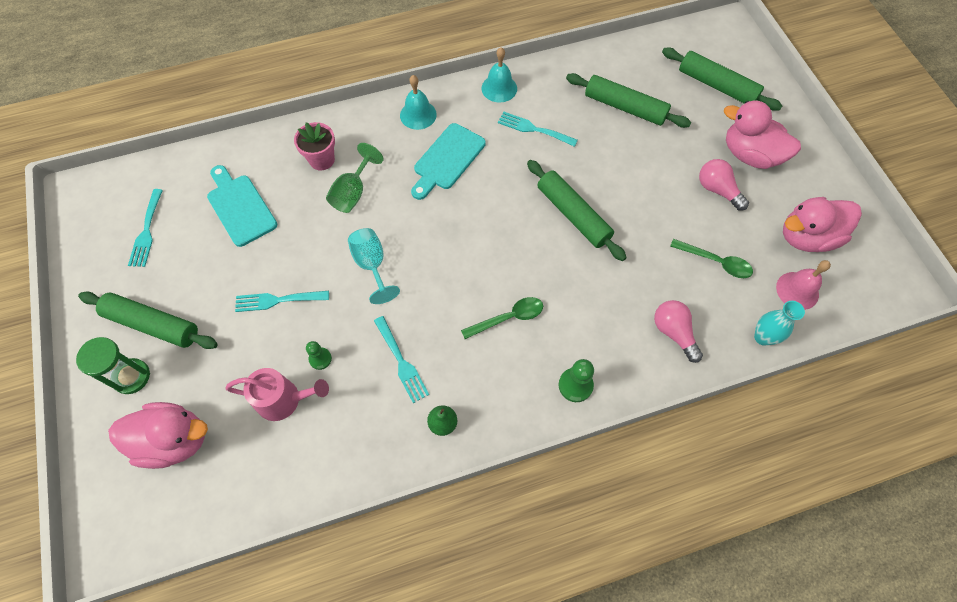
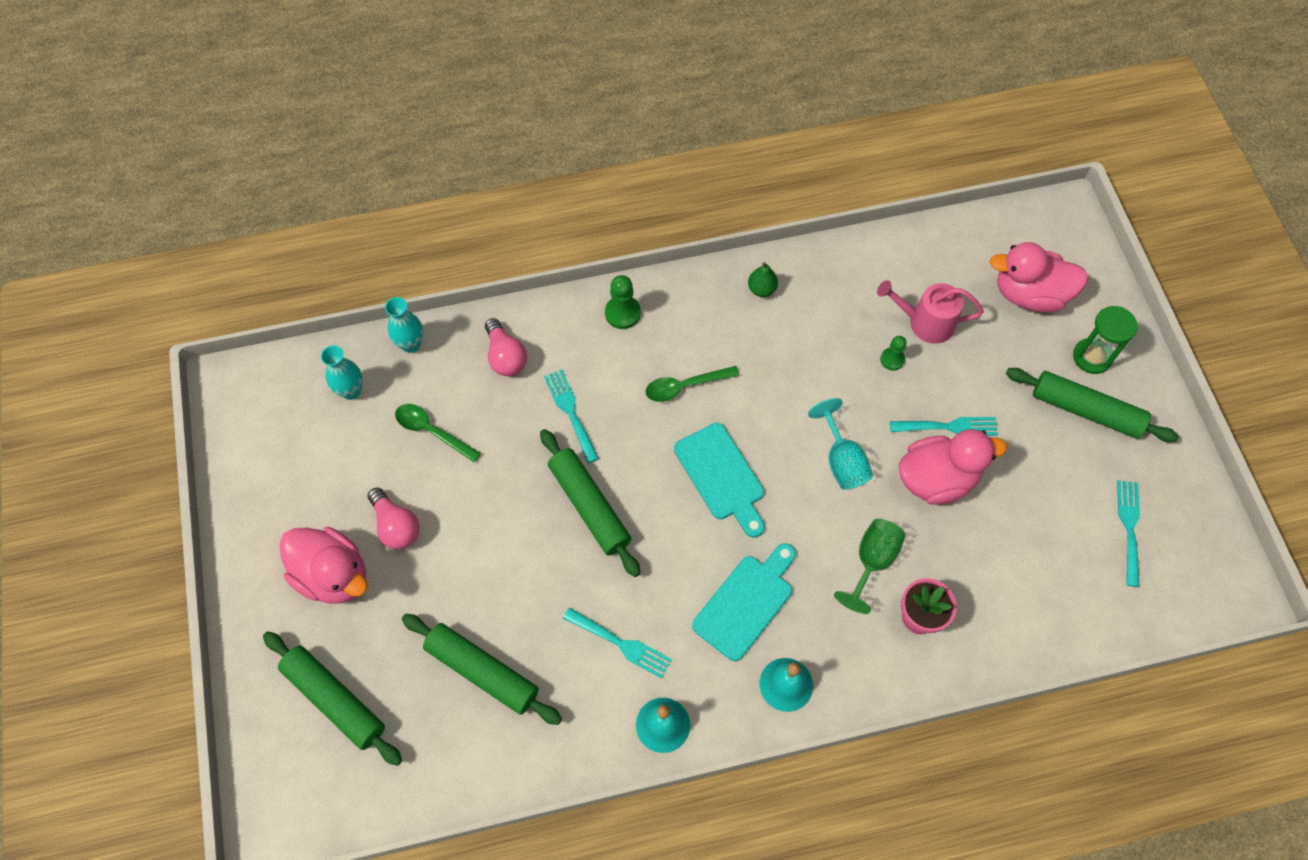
camera: 175 degrees left, 0 degrees up
turquoise cutting board [207,165,277,247] -> turquoise cutting board moved to [674,423,765,538]
turquoise fork [374,316,429,403] -> turquoise fork moved to [544,369,599,463]
pink bell [776,260,831,310] -> turquoise vase [321,345,363,400]
pink duck [783,197,862,252] -> pink duck moved to [899,429,1007,505]

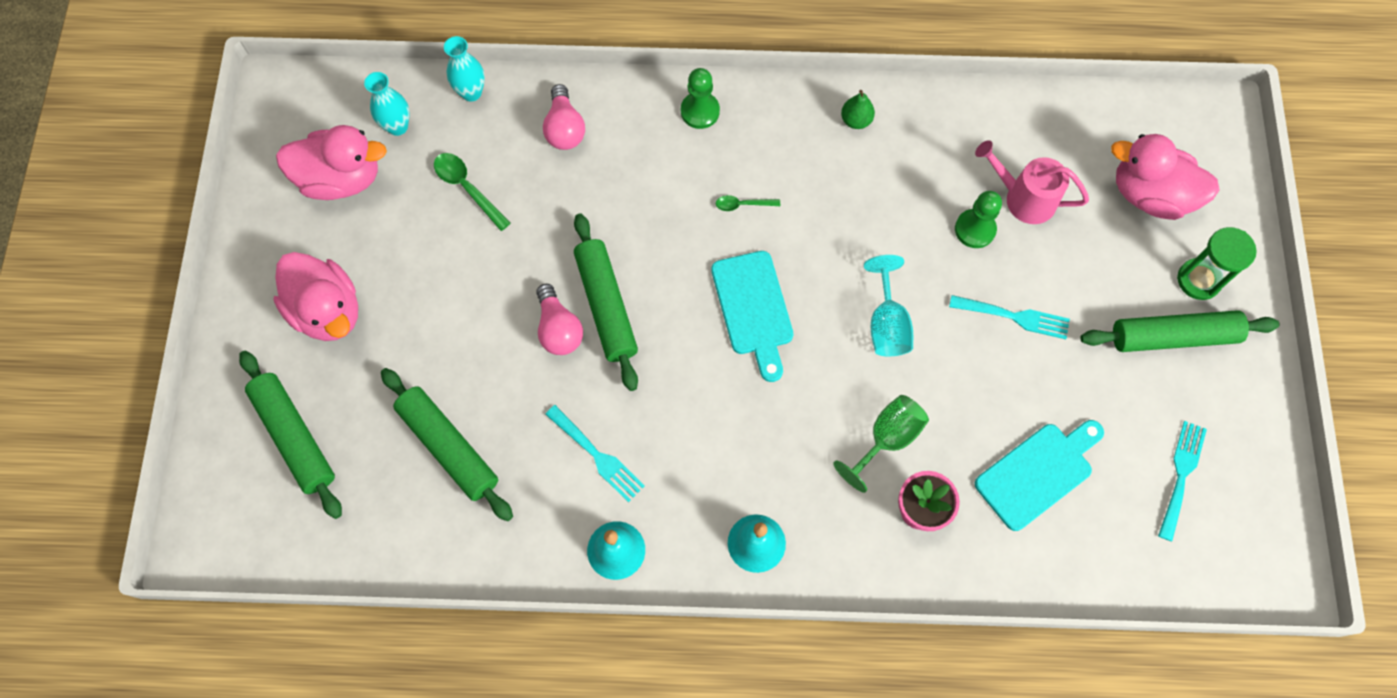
camera: 15 degrees right, 5 degrees up
pink light bulb [367,487,420,549] -> pink light bulb moved to [536,284,583,355]
turquoise fork [544,369,599,463] -> none
green spoon [646,366,740,402] -> green spoon [716,195,780,211], size x0.61
turquoise cutting board [692,543,796,661] -> turquoise cutting board moved to [975,420,1104,531]
green pawn [880,336,907,370] -> green pawn [955,191,1002,248], size x1.51
pink duck [899,429,1007,505] -> pink duck moved to [276,125,387,200]
green rolling pin [1006,368,1179,442] -> green rolling pin turned 45 degrees counterclockwise [1081,311,1280,352]

